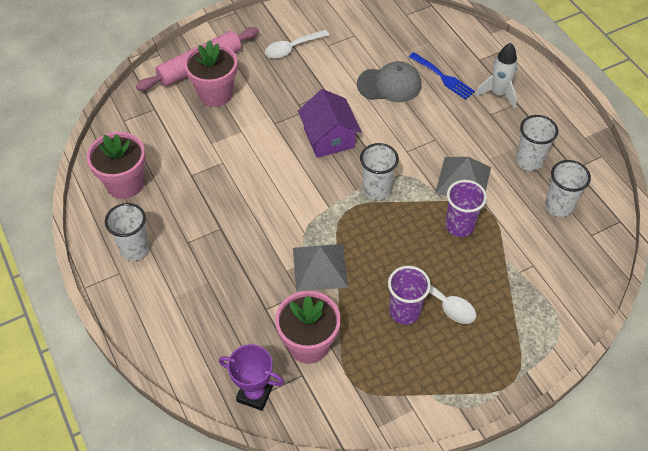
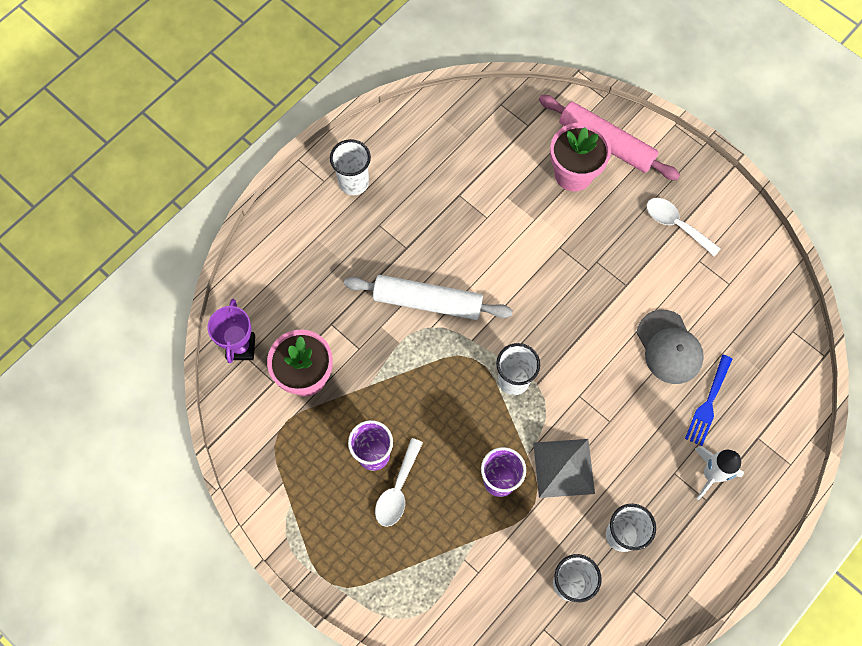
camera: 70 degrees right, 15 degrees up
pink flower pot [87,132,146,199] -> none
grey pyramid [293,244,348,292] -> none
purple house [298,89,362,158] -> none
none -> white rolling pin [344,275,513,320]

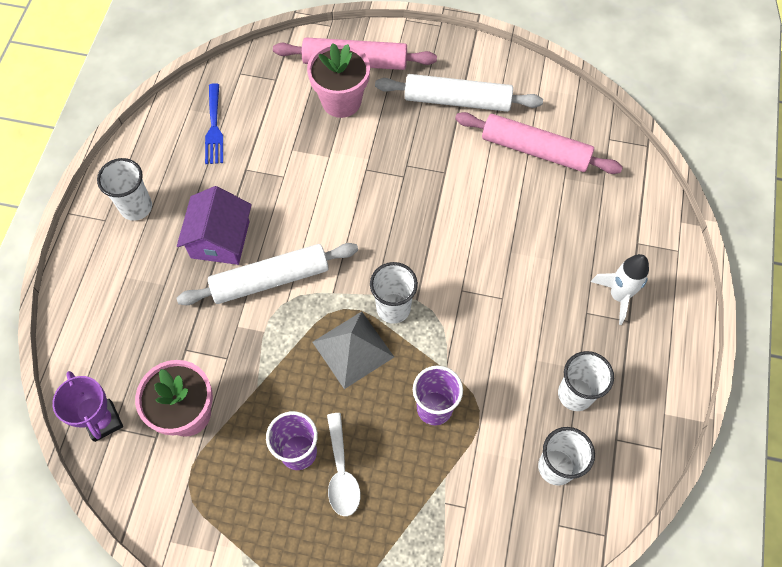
camera: 30 degrees left, 5 degrees down
grey pyramid [533,439,595,498] -> grey pyramid moved to [313,311,394,389]
grey cap [637,310,704,384] -> none
white spoon [647,198,721,257] -> white rolling pin [375,74,543,112]
blue fork [685,355,732,446] -> blue fork moved to [205,83,223,164]
none -> purple house [177,186,252,265]
none -> pink rolling pin [455,112,623,174]

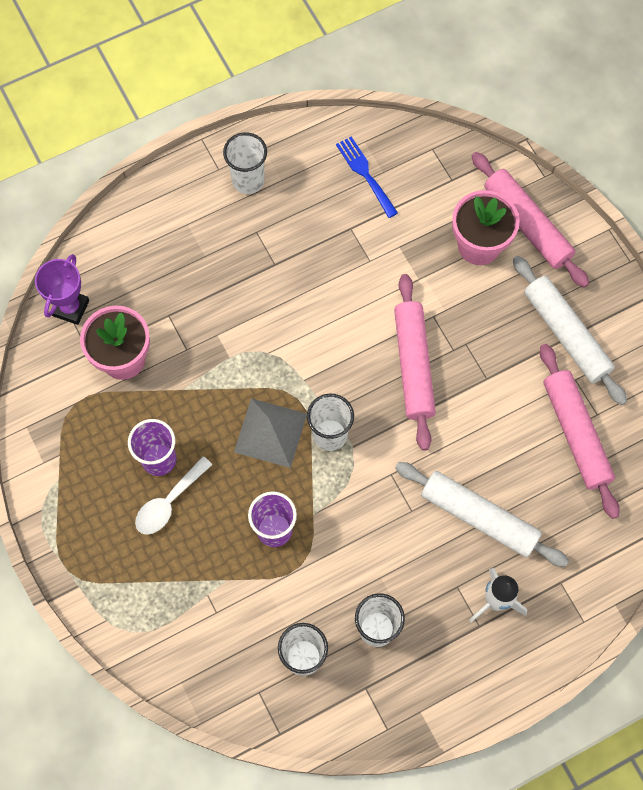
camera: 50 degrees right, 5 degrees up
white rolling pin [176,243,358,305] -> white rolling pin moved to [395,462,569,567]
purple house [177,186,252,265] -> none
blue fork [205,83,223,164] -> blue fork turned 105 degrees clockwise [336,136,398,218]
none -> pink rolling pin [394,274,436,451]

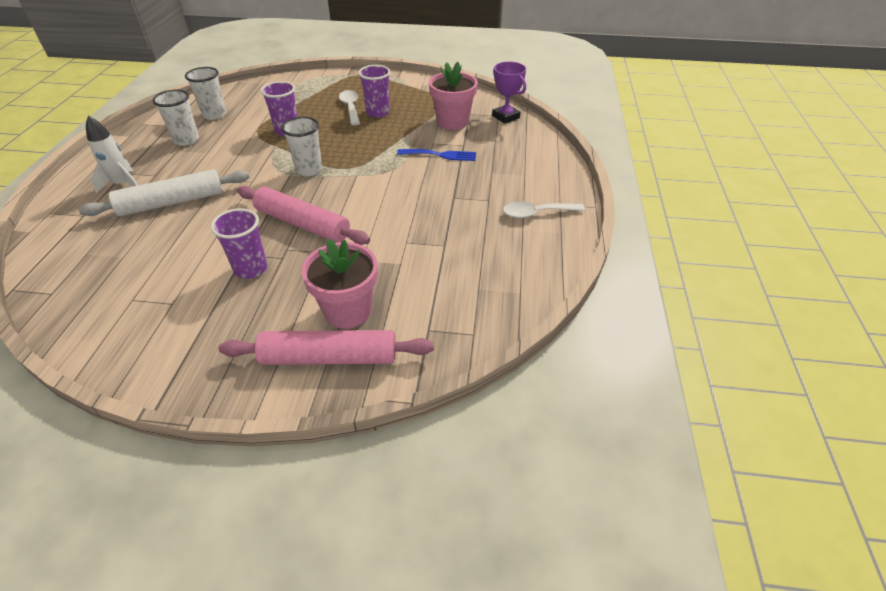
camera: 125 degrees right, 25 degrees down
white cup [223,132,267,194] -> white spoon [503,201,585,218]
grey pyramid [234,398,307,468] -> none
blue fork [336,136,398,218] -> blue fork moved to [397,149,476,161]
white rolling pin [513,256,627,405] -> none
pink rolling pin [540,344,620,519] -> none
none -> purple cup [211,208,267,279]

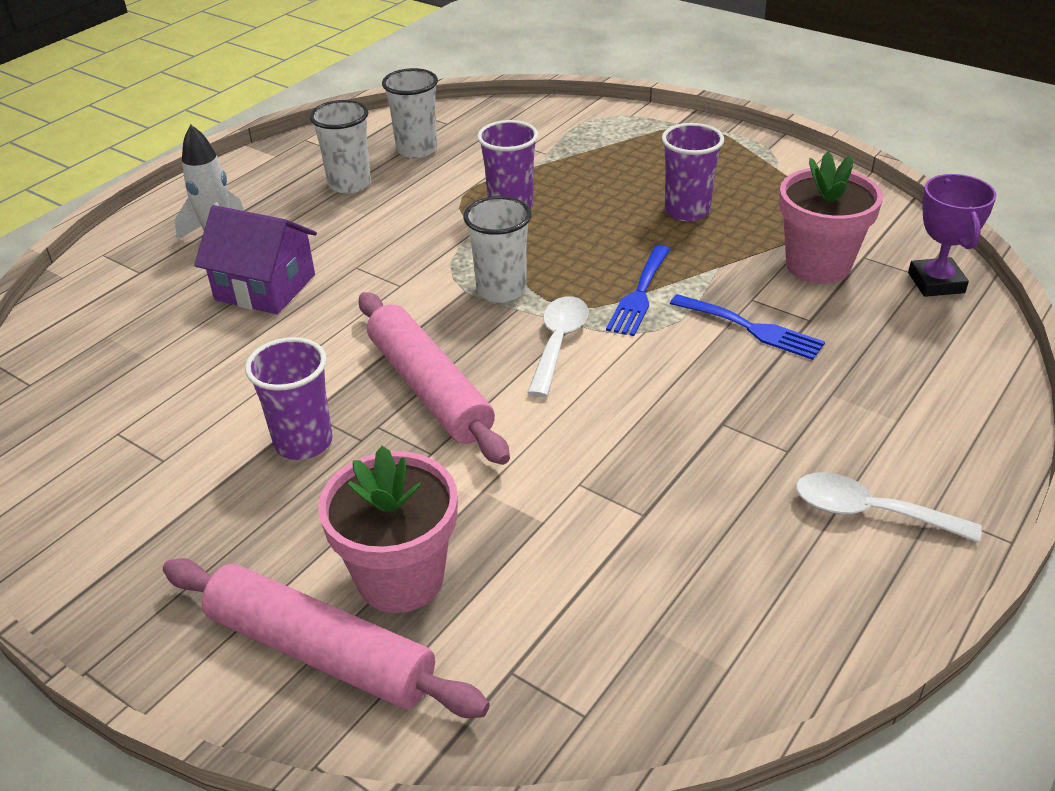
camera: 30 degrees right, 5 degrees down
white rolling pin [79,169,249,216] -> purple house [194,205,317,314]
white spoon [339,90,360,125] -> white spoon moved to [527,296,589,397]
none -> blue fork [606,245,671,336]

